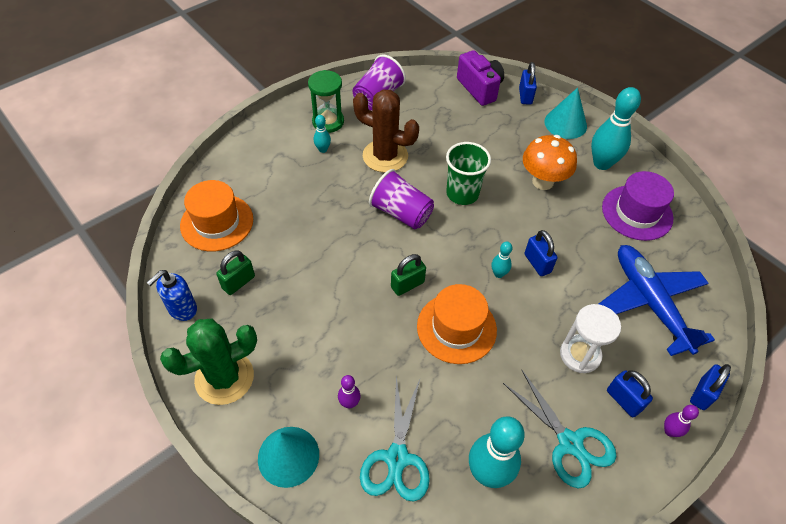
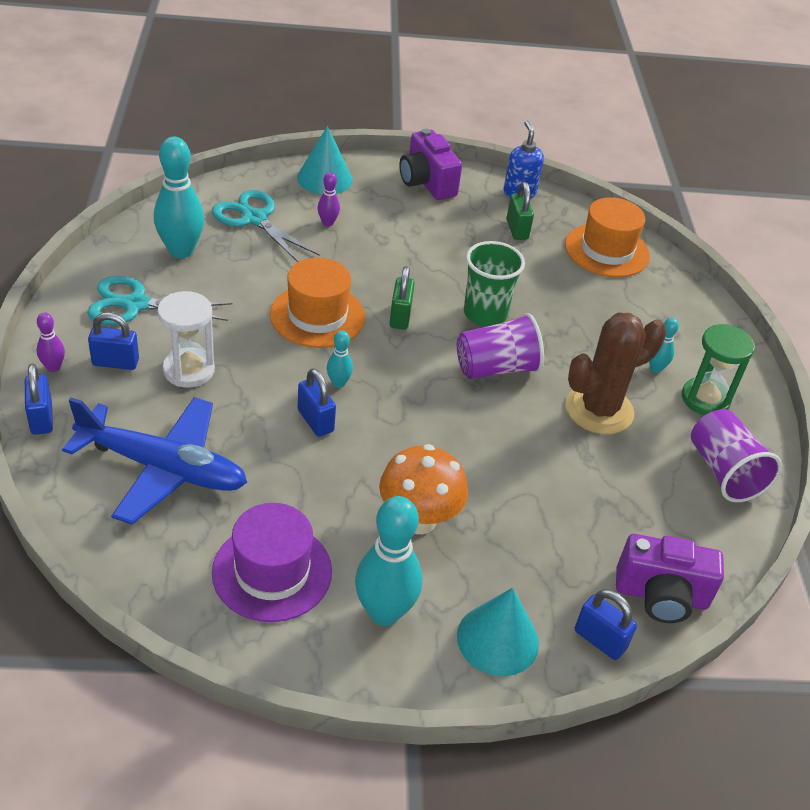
camera: 125 degrees right, 10 degrees down
green cactus [160,319,257,405] -> purple camera [399,128,462,200]
green cup [446,142,491,205] -> green cup moved to [464,241,525,326]
blue padlock [525,230,557,276] -> blue padlock turned 45 degrees clockwise [298,368,336,437]

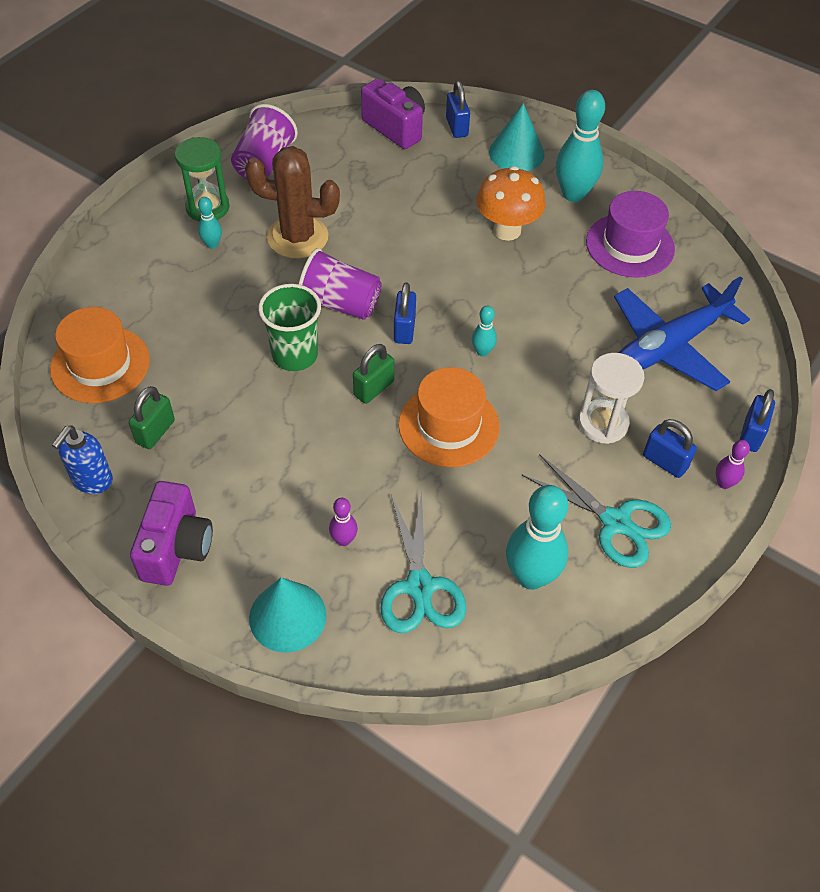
camera: 140 degrees left, 10 degrees up
blue plane [62,397,247,525] -> blue plane turned 90 degrees counterclockwise [614,276,750,391]
blue padlock [298,368,336,437] -> blue padlock moved to [394,282,416,344]

